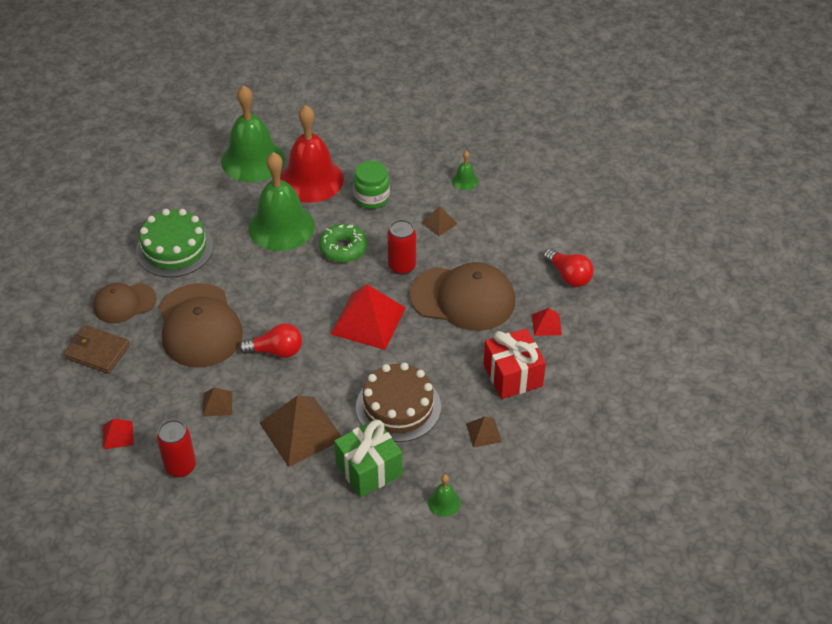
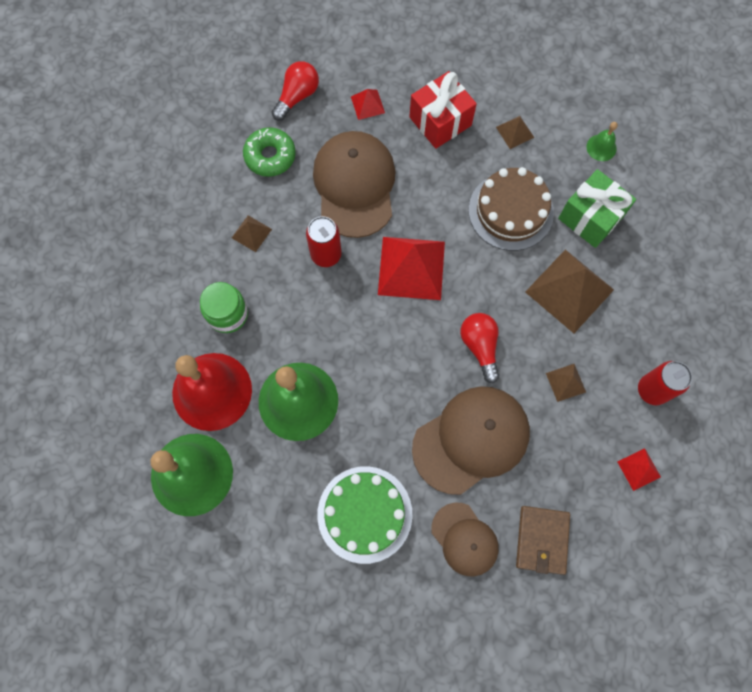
camera: 105 degrees left, 25 degrees up
green donut [319,224,367,263] -> green donut moved to [243,127,296,177]
green bell [452,151,479,190] -> none

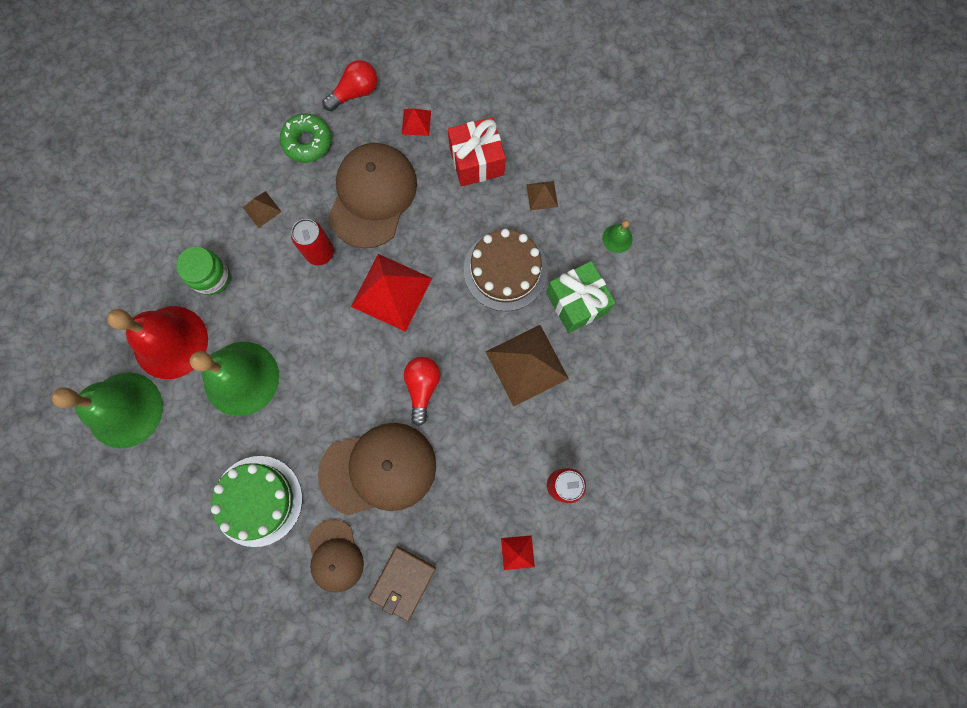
camera: 20 degrees right, 5 degrees up
brown pyramid [546,364,586,402] -> none

